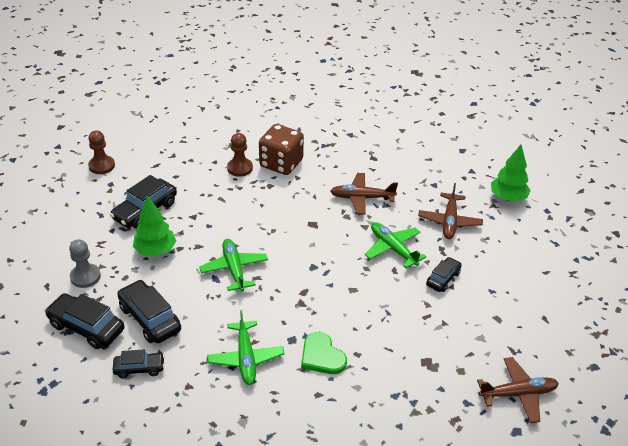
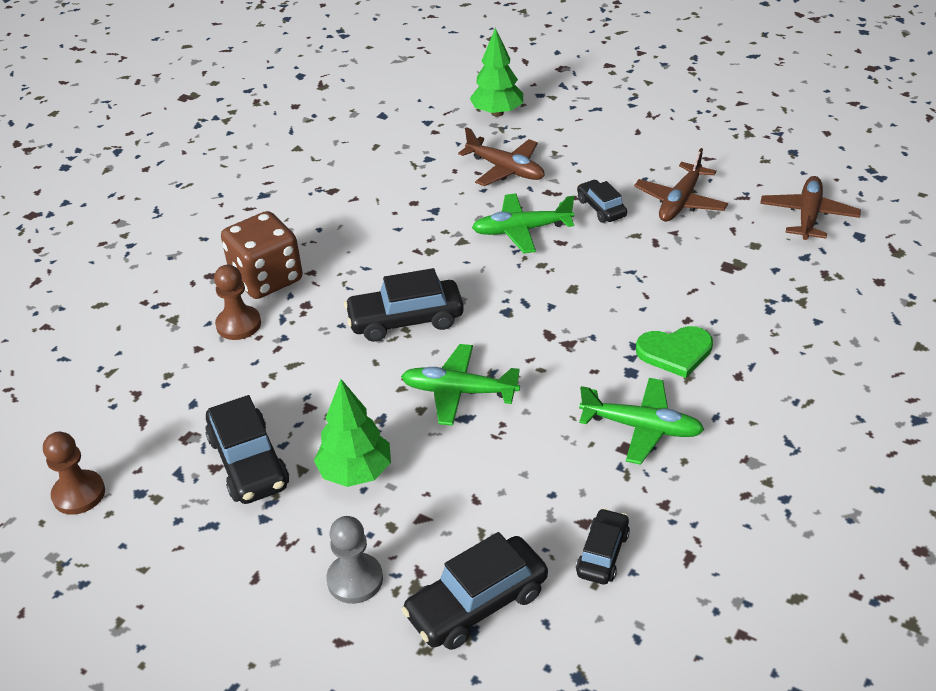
camera: 60 degrees left, 0 degrees up
black car [117,280,181,343] -> black car moved to [344,268,464,342]
brown plane [330,173,398,215] -> brown plane moved to [634,148,728,222]

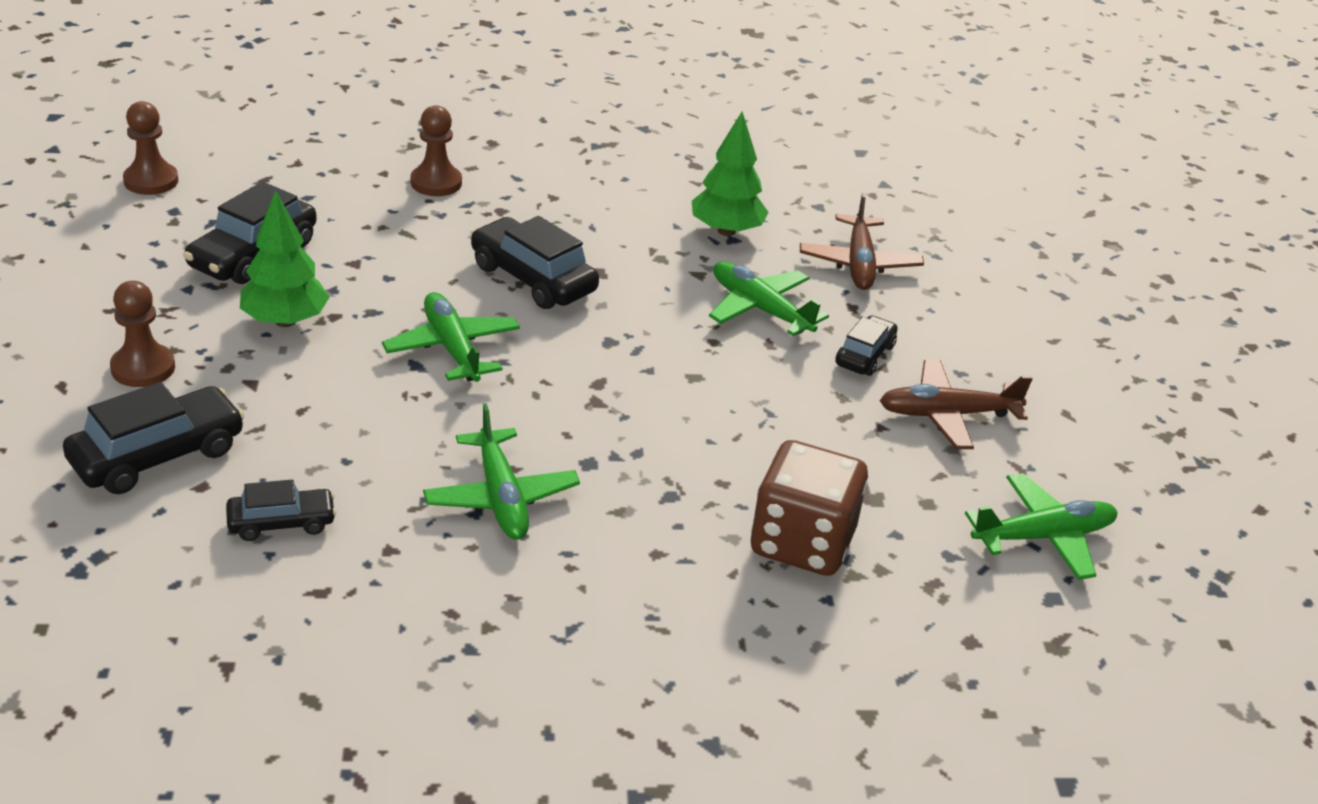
camera: 50 degrees right, 5 degrees down
brown dice [221,211,303,299] -> brown dice moved to [751,440,868,576]
grey pawn [326,516,383,604] -> brown pawn [110,281,175,387]
black car [401,532,548,650] -> black car turned 120 degrees clockwise [63,382,245,494]
green tree [469,28,523,117] -> green tree moved to [692,112,769,236]
green heart [636,326,713,378] -> none
brown plane [760,176,861,240] -> green plane [965,473,1118,580]

